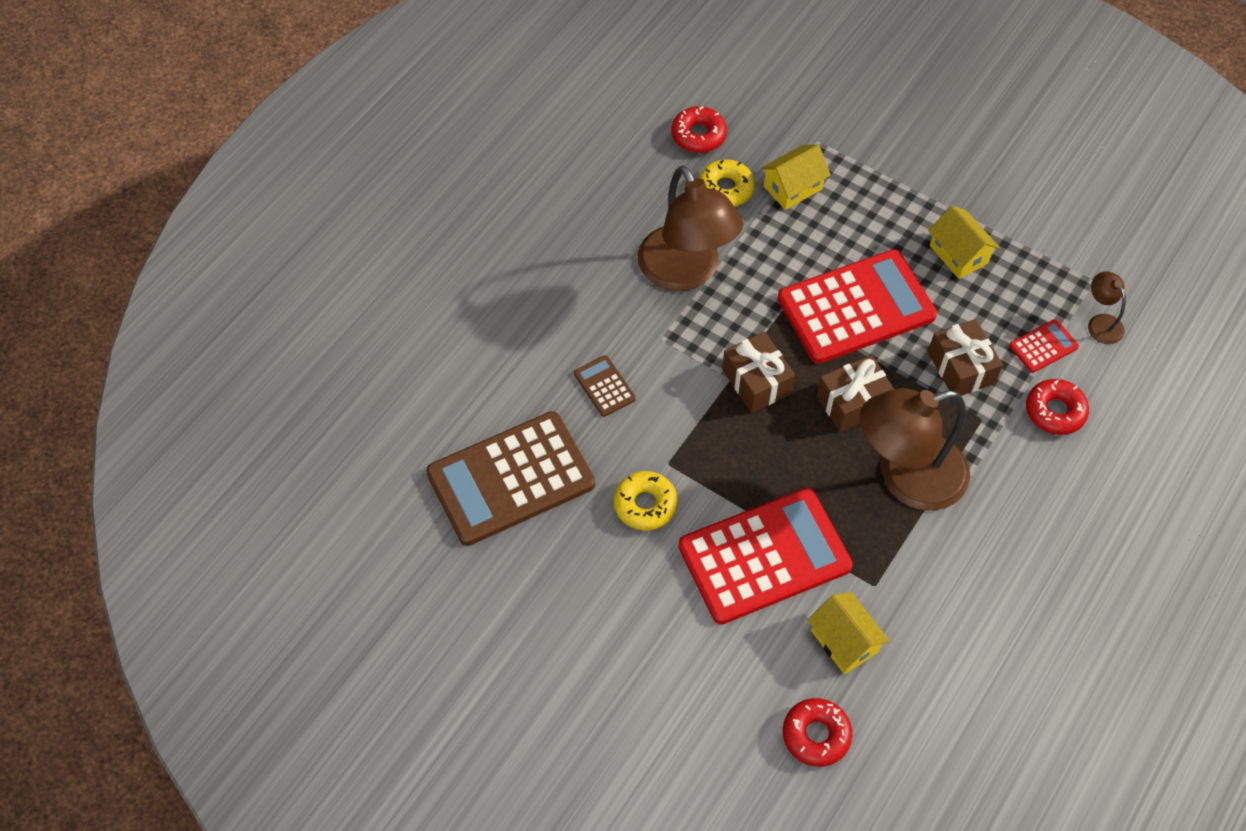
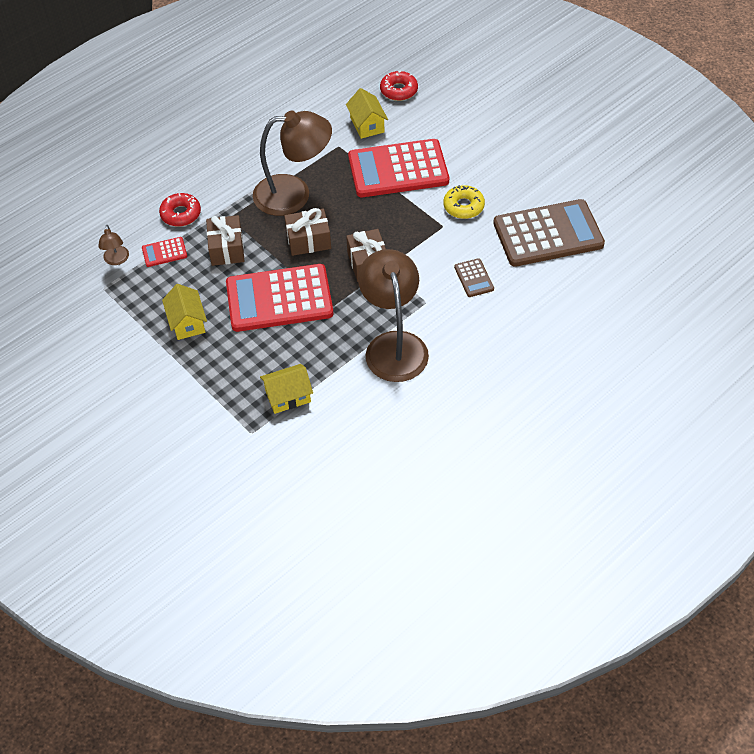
camera: 165 degrees left, 5 degrees down
red donut [671,106,727,153] -> none
yellow donut [699,159,755,207] -> none

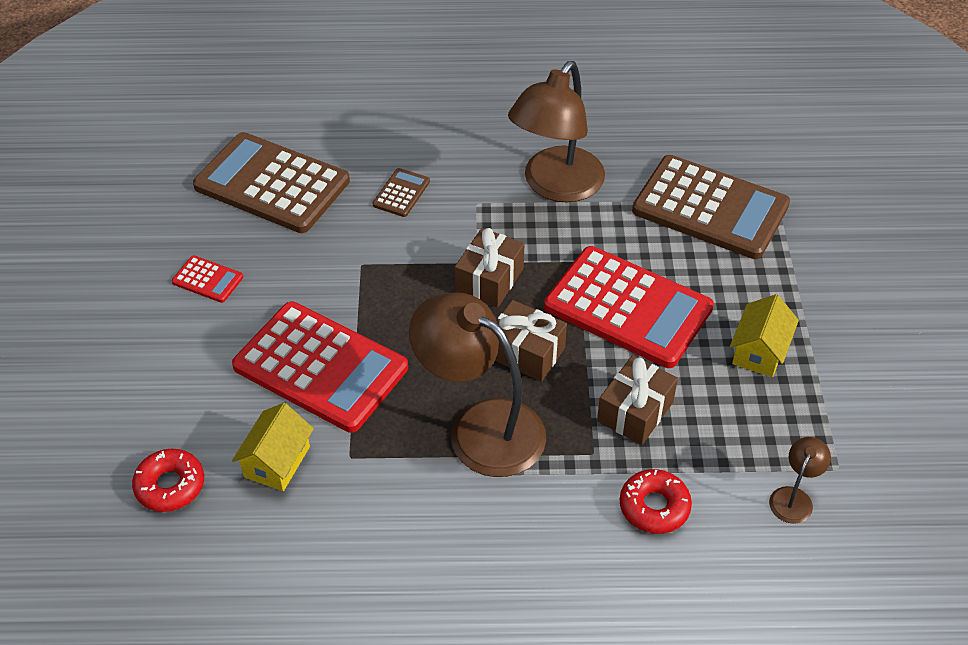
camera: 140 degrees left, 5 degrees down
red calculator [142,237,187,267] -> red calculator moved to [172,256,243,303]
yellow house [260,364,313,414] -> brown calculator [632,155,790,259]
yellow donut [443,185,485,219] -> none

